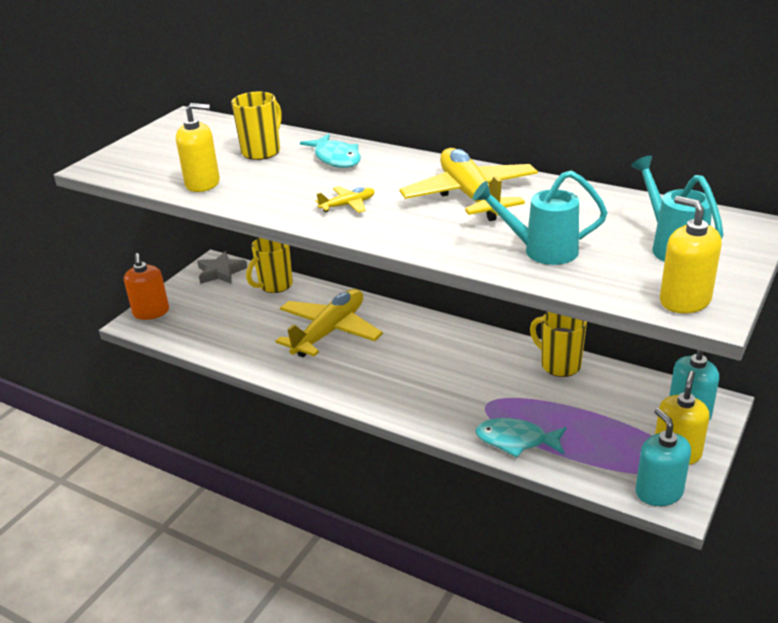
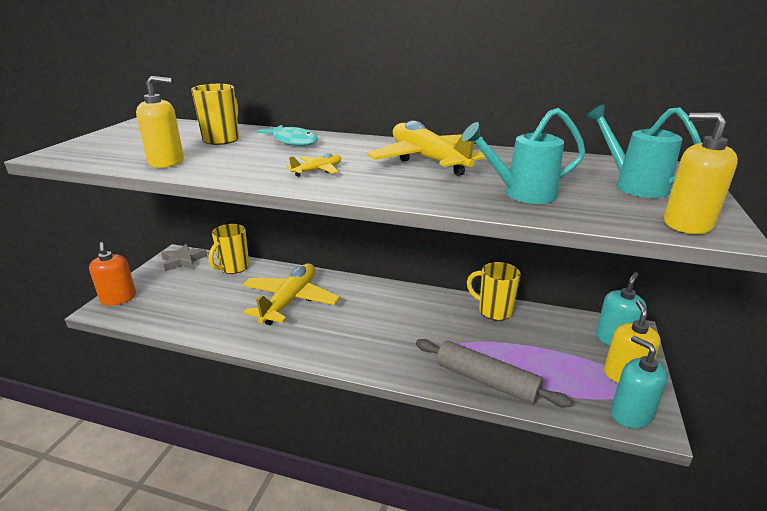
camera: 15 degrees left, 5 degrees down
turquoise fish [476,418,567,457] -> grey rolling pin [416,339,572,408]

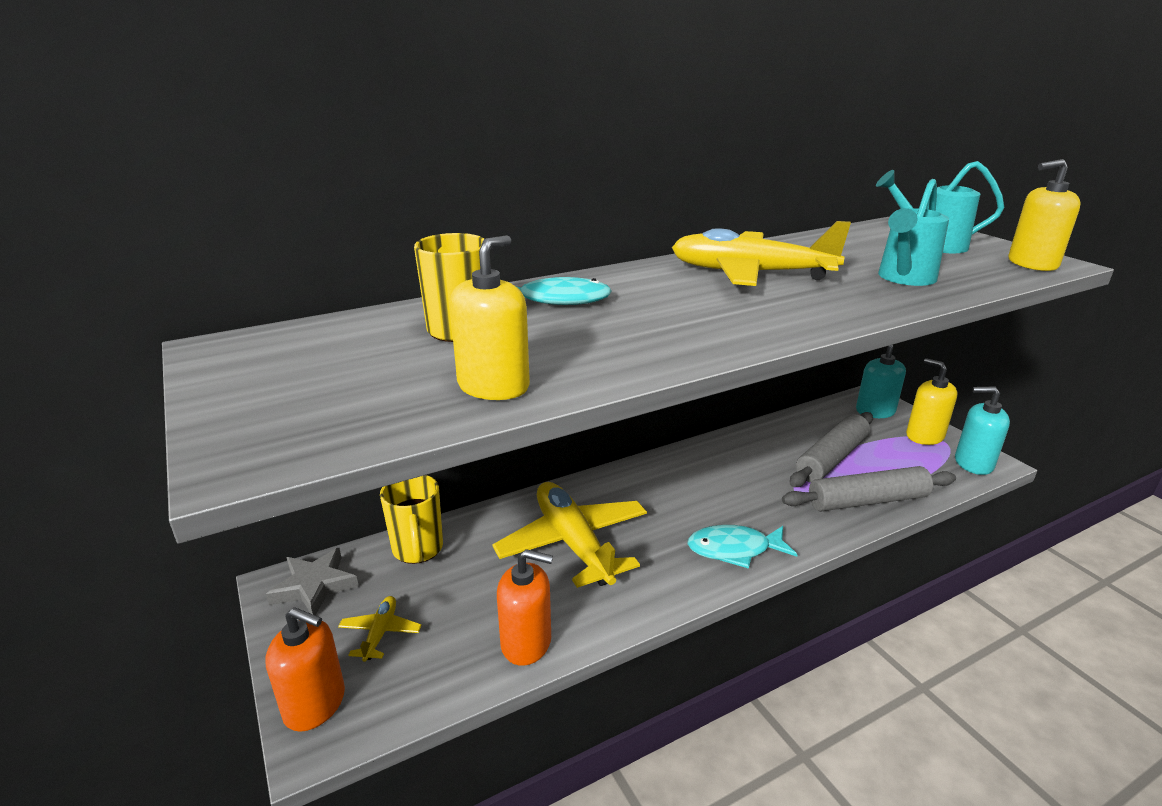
camera: 45 degrees left, 0 degrees up
yellow plane [286,153,341,177] -> yellow plane moved to [338,596,422,662]
yellow mug [467,262,520,321] -> none
none -> orange soap dispenser [497,549,553,666]
none -> turquoise fish [688,525,798,569]
none -> grey rolling pin [790,412,873,487]

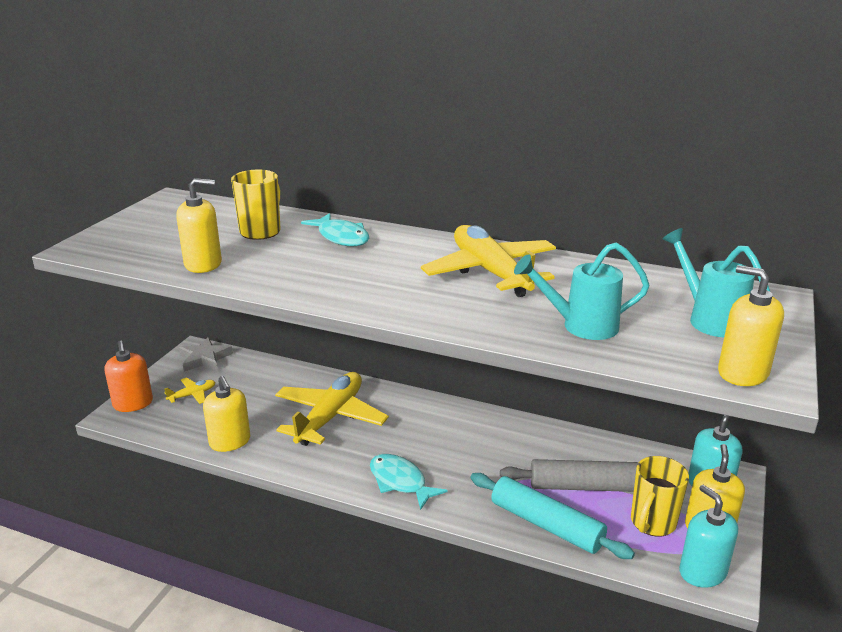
camera: 50 degrees right, 0 degrees up
yellow mug [380,475,443,564] -> yellow mug moved to [631,456,689,537]
orange soap dispenser [497,549,553,666] -> yellow soap dispenser [203,376,250,452]
grey rolling pin [782,466,956,511] -> turquoise rolling pin [470,473,635,559]

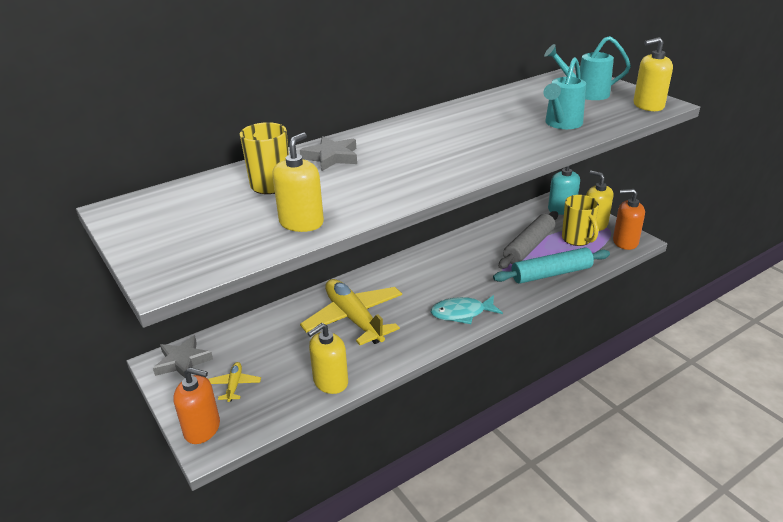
camera: 55 degrees left, 5 degrees up
yellow soap dispenser [203,376,250,452] -> yellow soap dispenser turned 135 degrees clockwise [308,323,348,394]
turquoise fish [301,213,369,246] -> grey star [300,136,357,171]
yellow plane [421,225,556,297] -> none
turquoise soap dispenser [679,485,738,588] -> orange soap dispenser [613,189,645,250]

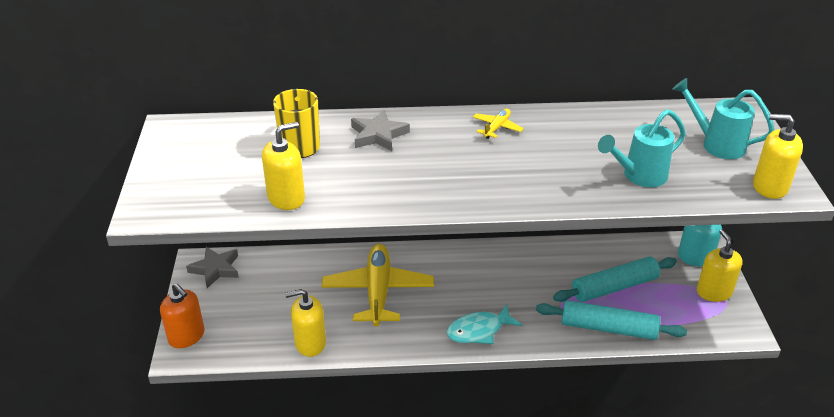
camera: 30 degrees right, 5 degrees up
yellow plane [208,362,261,402] -> yellow plane moved to [473,109,524,139]
turquoise fish [431,295,503,324] -> turquoise fish turned 45 degrees counterclockwise [447,305,522,344]
grey rolling pin [499,211,558,269] -> turquoise rolling pin [553,257,677,302]
yellow mug [562,195,599,246] -> none
orange soap dispenser [613,189,645,250] -> none

